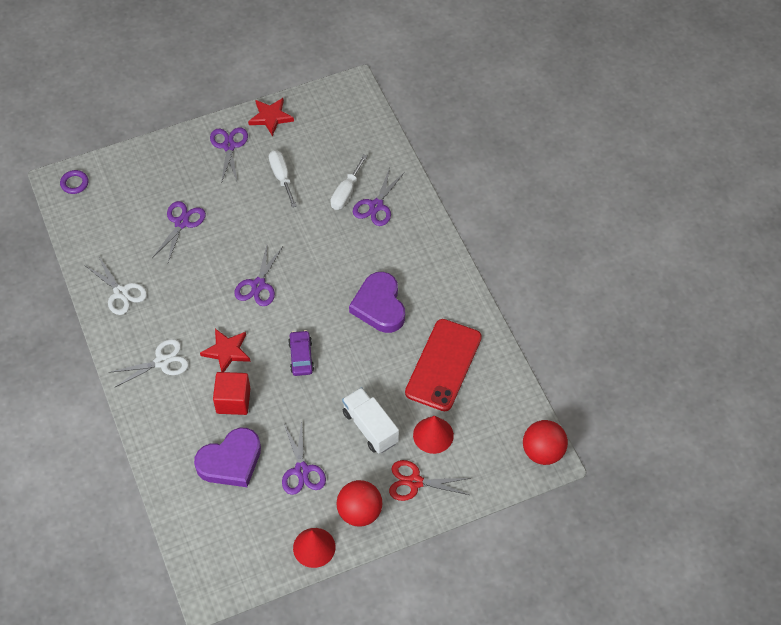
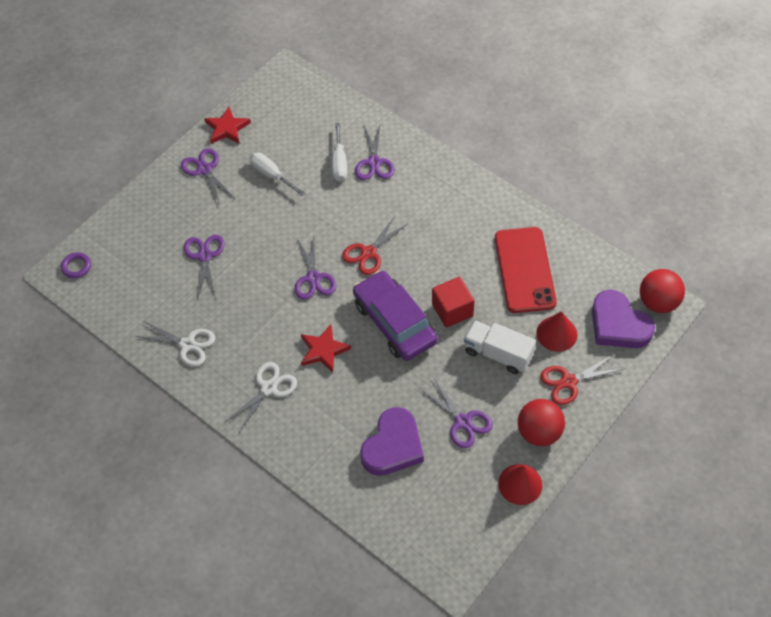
camera: 25 degrees left, 0 degrees up
red cube [213,372,251,415] -> red cube moved to [432,277,475,327]
purple car [288,330,314,376] -> purple car [353,270,438,361], size x1.99
purple heart [349,272,405,333] -> purple heart moved to [592,290,655,348]
none -> red scissors [342,216,409,275]

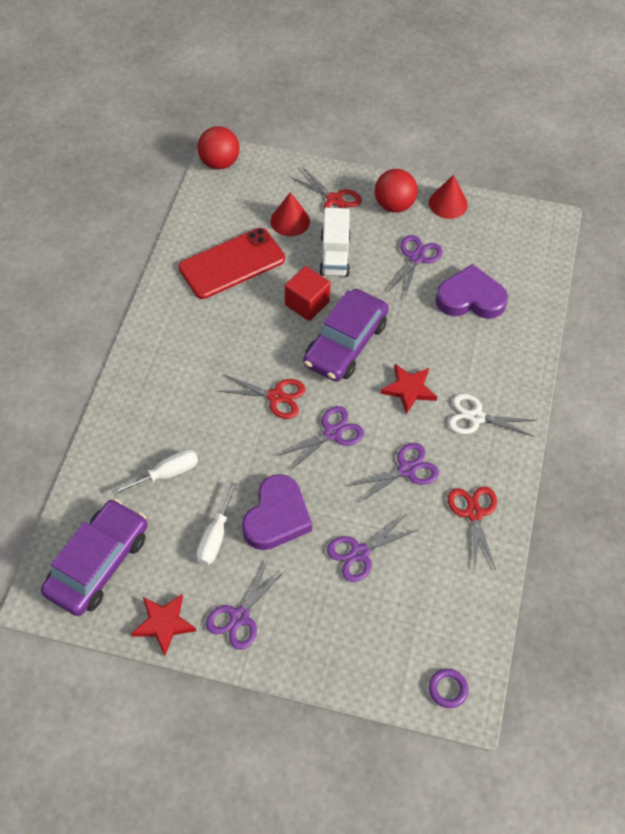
camera: 120 degrees left, 0 degrees up
white scissors [135,321,215,366] -> red scissors [448,487,497,571]
purple scissors [355,125,394,180] -> purple scissors moved to [349,443,439,503]
purple heart [592,290,655,348] -> purple heart moved to [242,474,312,550]
none -> purple car [41,499,148,616]

